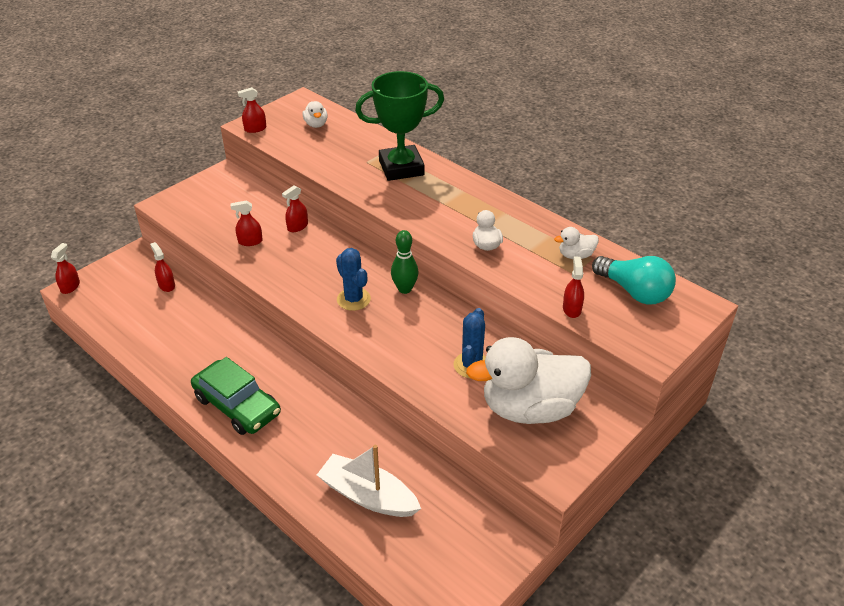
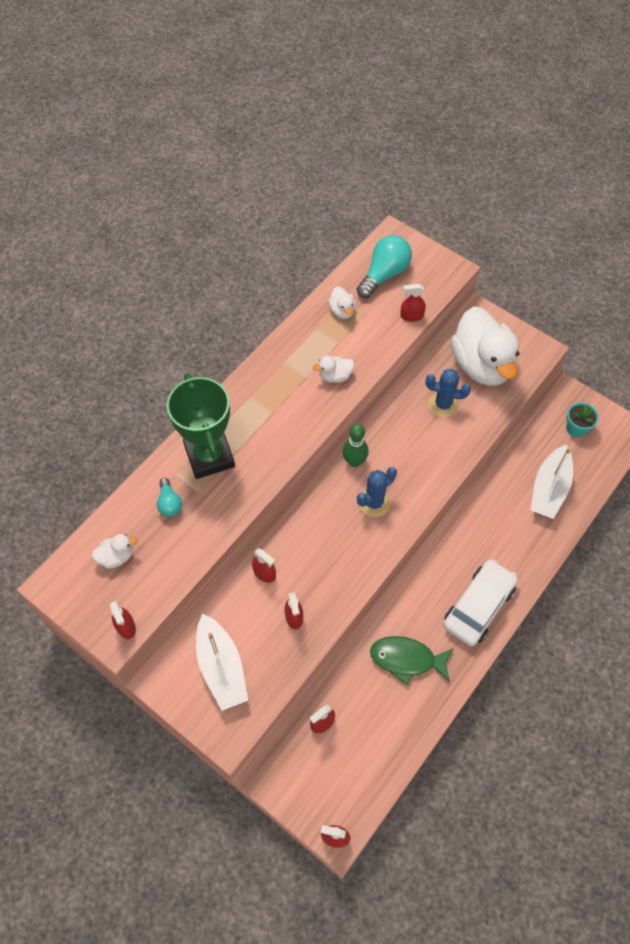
camera: 95 degrees left, 20 degrees up
green car [191,357,281,435] -> white car [443,559,518,646]
none -> turquoise light bulb [157,478,182,517]
none -> white boat [196,614,248,711]
none -> green fish [370,636,454,685]
none -> turquoise flower pot [566,402,599,438]

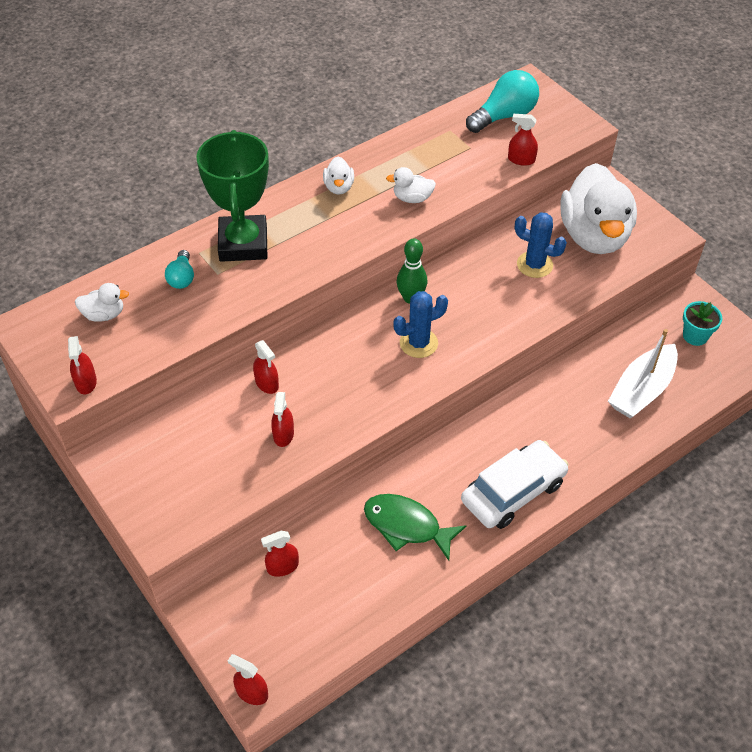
camera: 15 degrees right, 10 degrees down
white boat [196,614,248,711] -> none
white duck [328,286,356,319] -> white duck moved to [323,156,354,195]

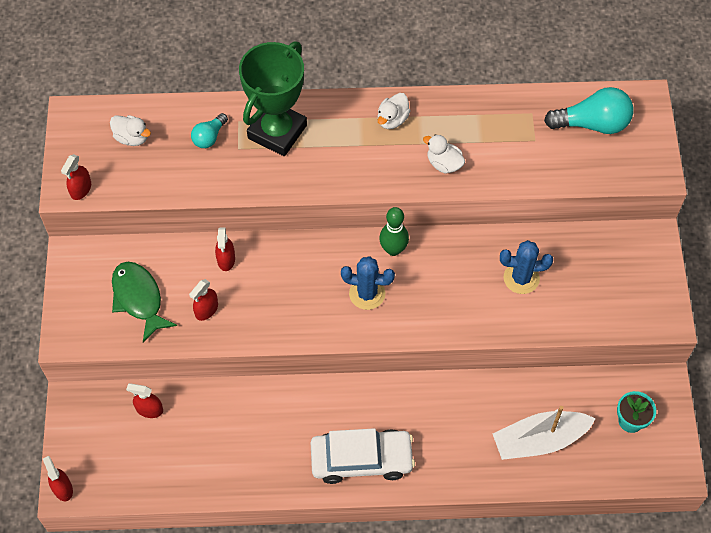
camera: 35 degrees right, 10 degrees up
green fish [364,494,466,561] -> green fish moved to [112,262,177,343]
red spray bottle [508,114,538,166] -> none
blue cactus [515,212,567,278] -> blue cactus turned 60 degrees counterclockwise [500,240,553,294]
white duck [560,163,637,254] -> none

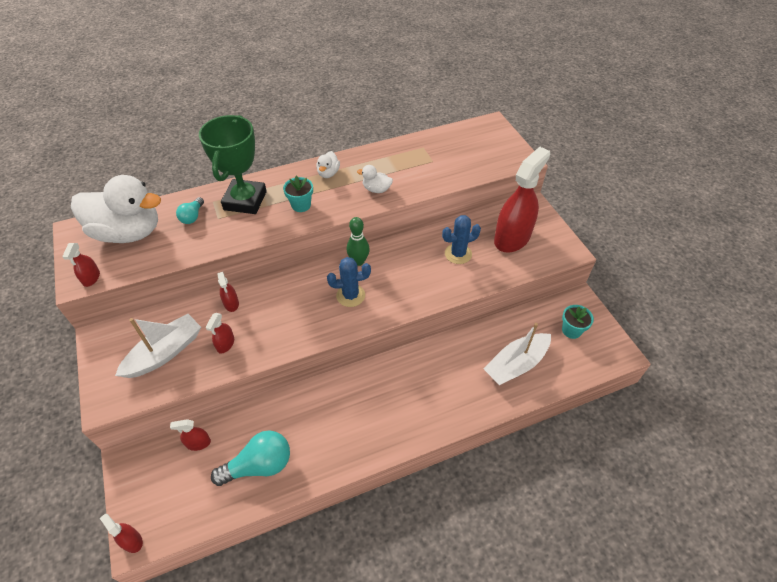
camera: 20 degrees left, 10 degrees down
white duck [110,115,151,146] -> white duck [71,175,161,243], size x2.41
green fish [112,262,177,343] -> white boat [115,314,201,378]
white car [311,428,415,484] -> none
turquoise light bulb [544,87,633,134] -> turquoise light bulb moved to [211,431,290,486]
none -> turquoise flower pot [283,176,313,212]
none -> red spray bottle [494,147,550,253]

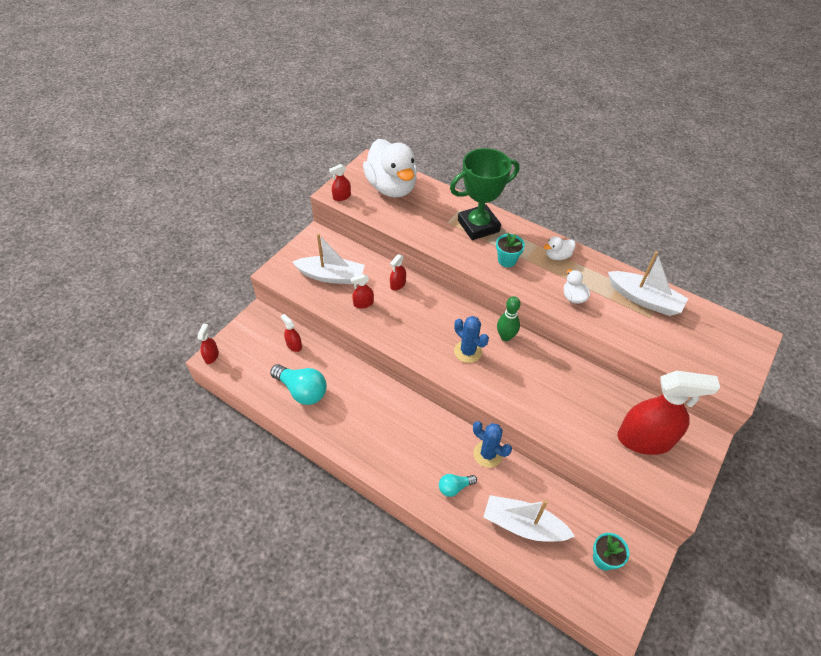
camera: 55 degrees right, 0 degrees up
turquoise light bulb [176,197,204,224] -> turquoise light bulb moved to [439,474,477,497]
blue cactus [442,215,481,264] -> blue cactus moved to [473,421,512,467]
none -> white boat [608,251,688,316]

